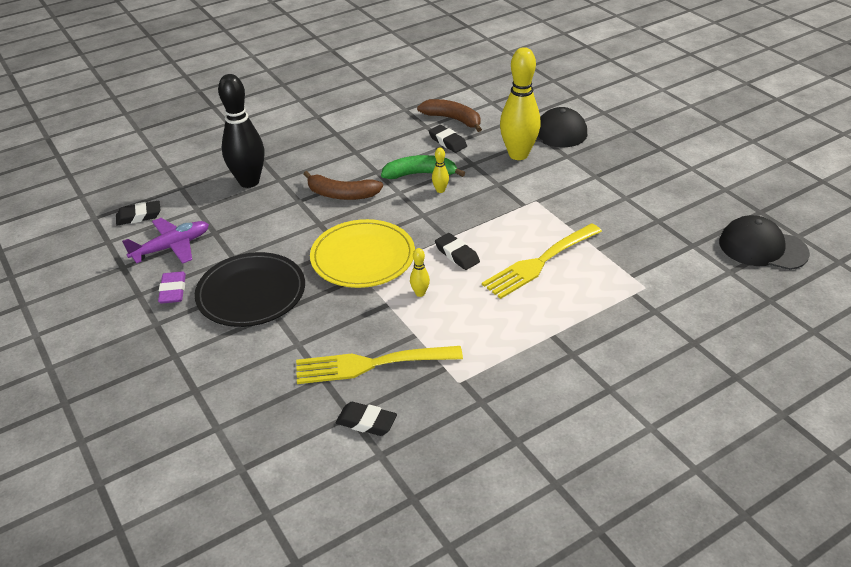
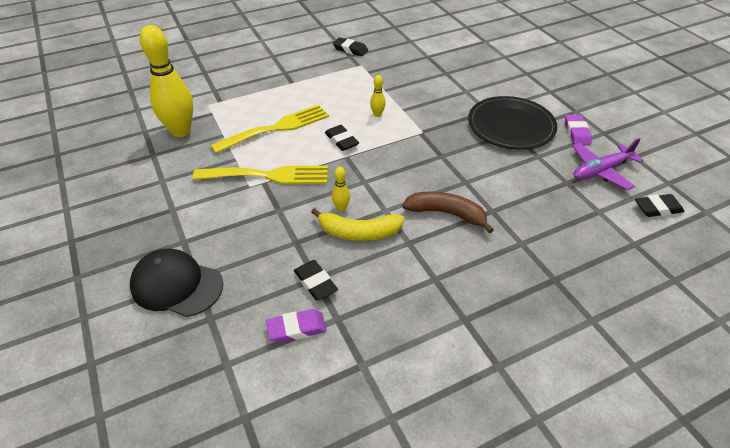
camera: 175 degrees left, 5 degrees up
black bowling pin [218,74,264,188] -> none
yellow fork [296,346,463,384] -> yellow fork moved to [192,166,328,184]
yellow plate [310,219,415,288] -> none
black eraser [336,402,397,436] -> black eraser moved to [333,37,368,56]
green banana [381,155,465,179] -> yellow banana [311,208,404,241]
brown banana [417,99,482,132] -> purple eraser [266,309,327,343]
yellow bowling pin [500,47,541,160] -> yellow bowling pin moved to [140,25,193,137]
black cap [719,215,810,270] -> none

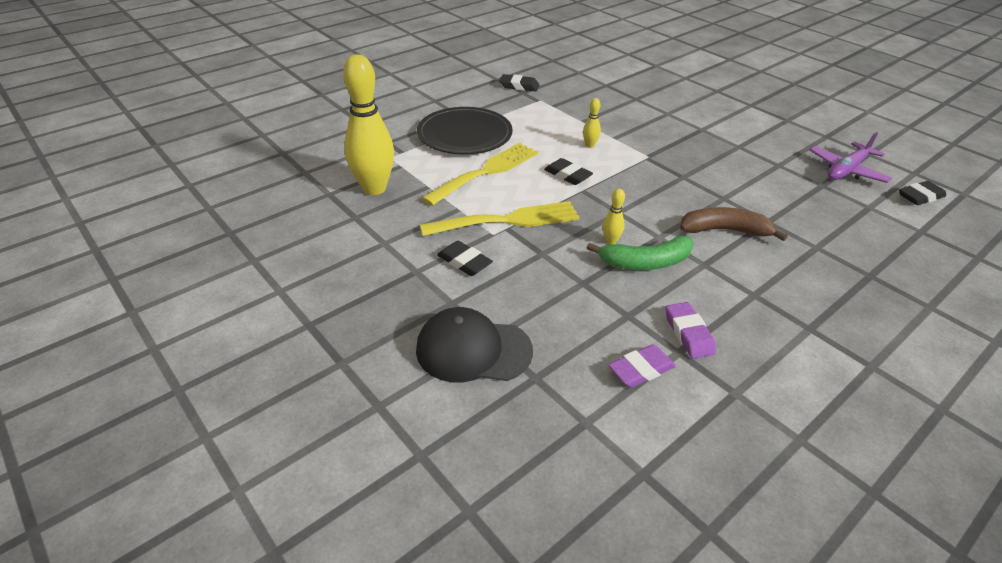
camera: 15 degrees left, 5 degrees down
black eraser [294,260,338,300] -> black eraser moved to [437,241,493,276]
yellow banana [311,208,404,241] -> green banana [587,235,694,270]
black plate [468,96,557,150] -> black plate moved to [417,107,513,155]
purple eraser [565,115,592,146] -> purple eraser moved to [665,302,716,359]

